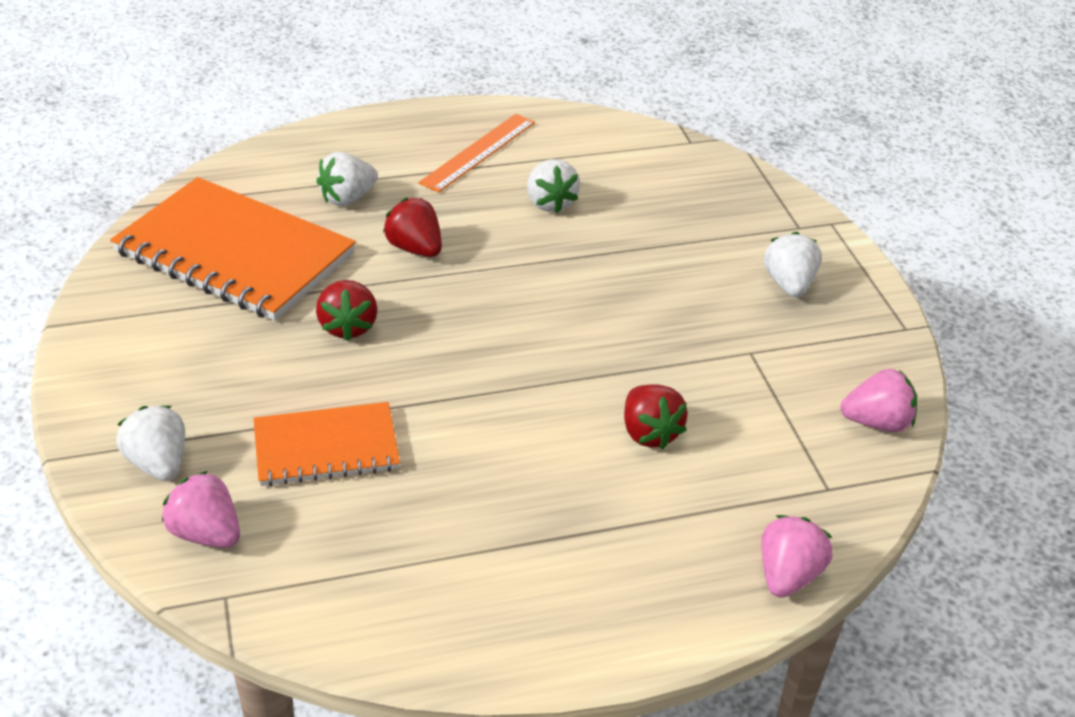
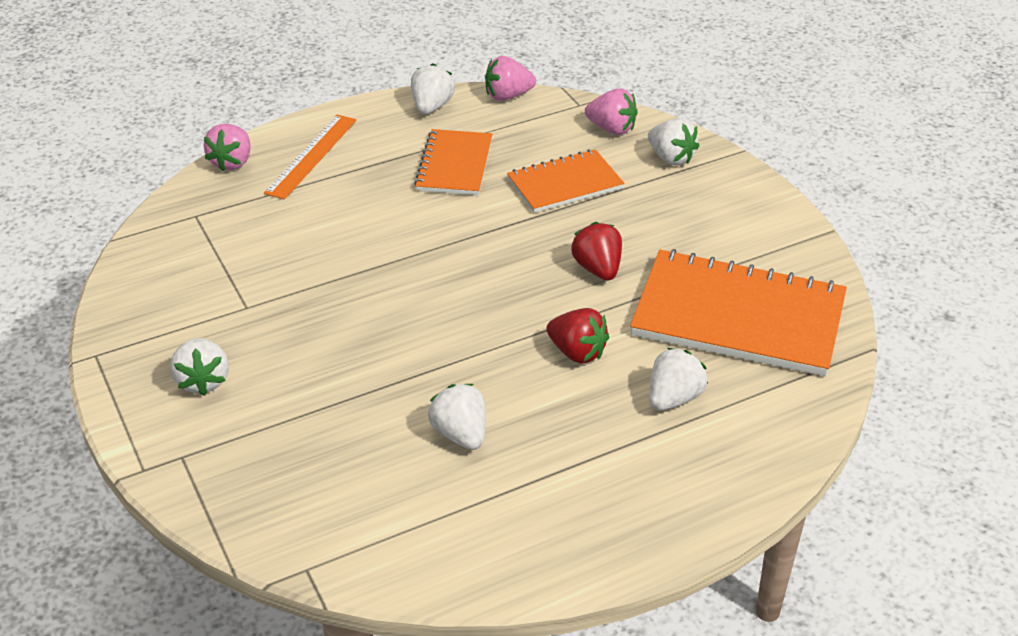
camera: 170 degrees right, 0 degrees up
orange ruler [419,114,535,193] -> orange ruler moved to [264,115,357,200]
red strawberry [624,384,688,450] -> none
pink strawberry [840,369,917,432] -> pink strawberry moved to [485,56,536,101]
none -> white strawberry [411,64,455,114]
none -> orange notebook [414,129,492,195]

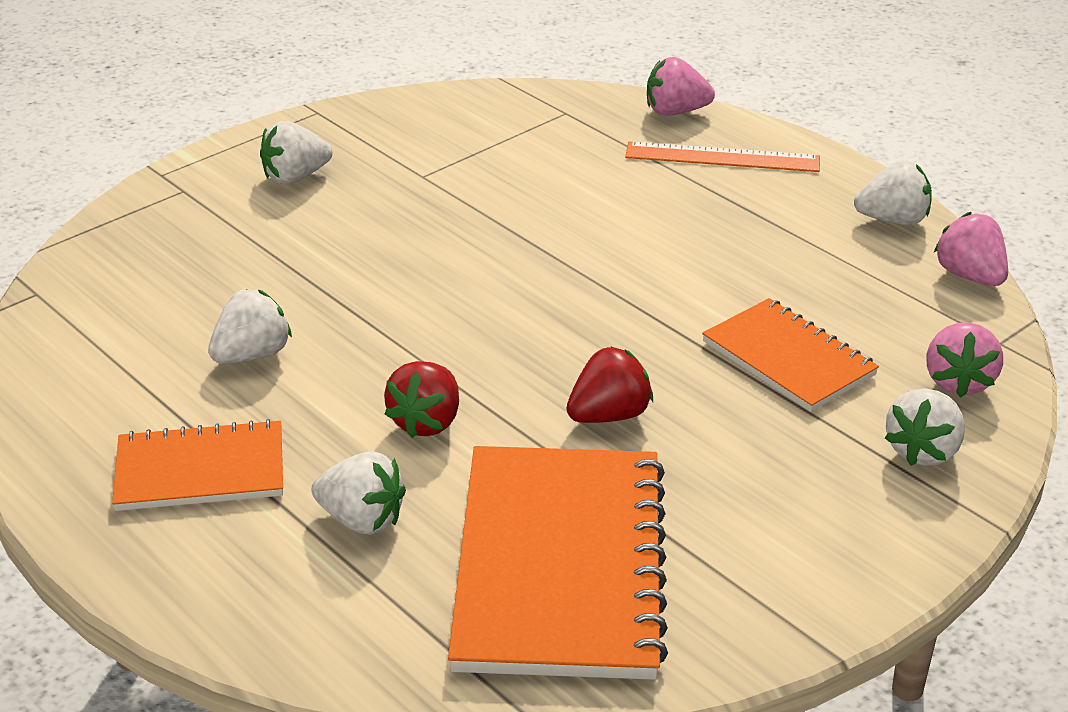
camera: 75 degrees right, 5 degrees down
orange notebook [414,129,492,195] -> orange notebook moved to [112,419,283,511]

